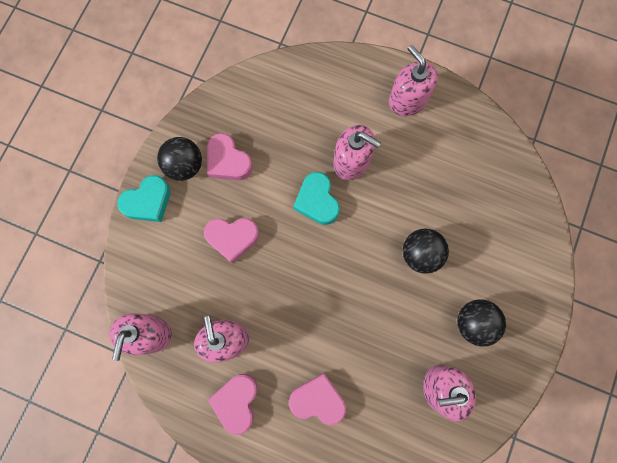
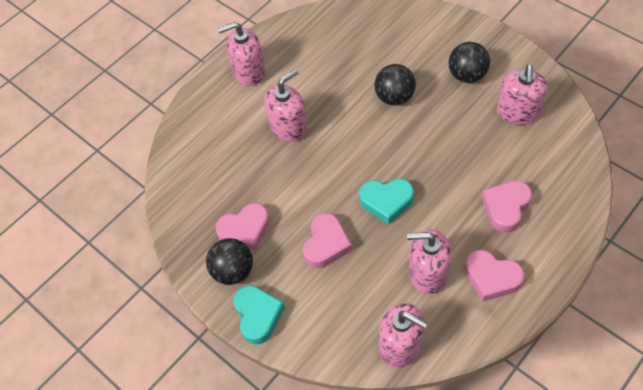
camera: 65 degrees left, 20 degrees down
turquoise heart [293,172,340,225] -> turquoise heart moved to [359,179,414,225]

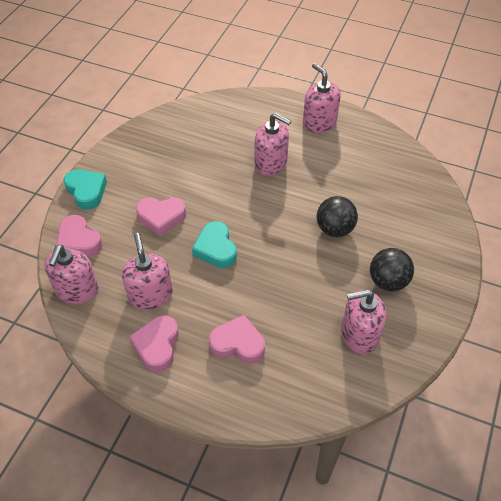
camera: 65 degrees right, 5 degrees down
black ball [206,238,253,285] -> none
pink heart [215,203,270,251] -> pink heart moved to [56,215,103,257]
turquoise heart [233,285,285,345] -> turquoise heart turned 90 degrees counterclockwise [64,169,107,210]

